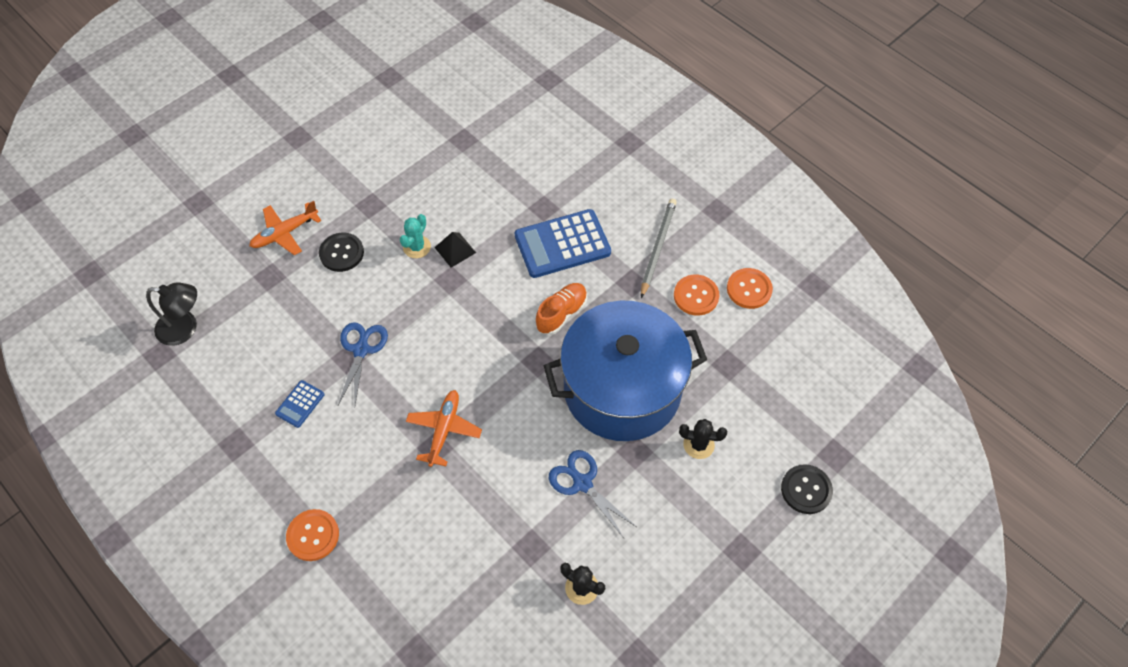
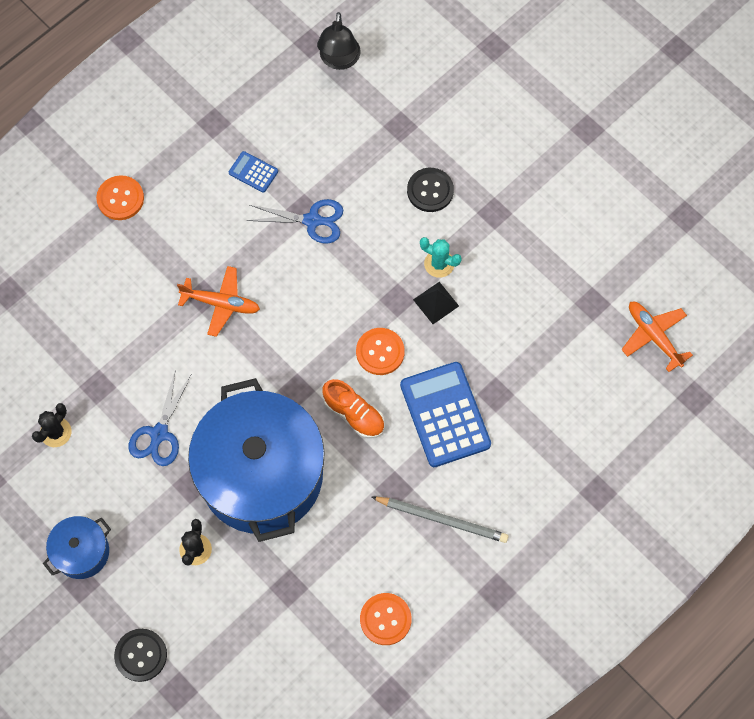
camera: 90 degrees right, 10 degrees up
orange plane [249,201,321,255] -> orange plane moved to [621,302,693,372]
blue scissors [549,450,637,538] -> blue scissors turned 150 degrees clockwise [129,372,192,466]
orange button [674,275,719,315] -> orange button moved to [356,328,405,375]
none -> blue pot [43,516,111,579]

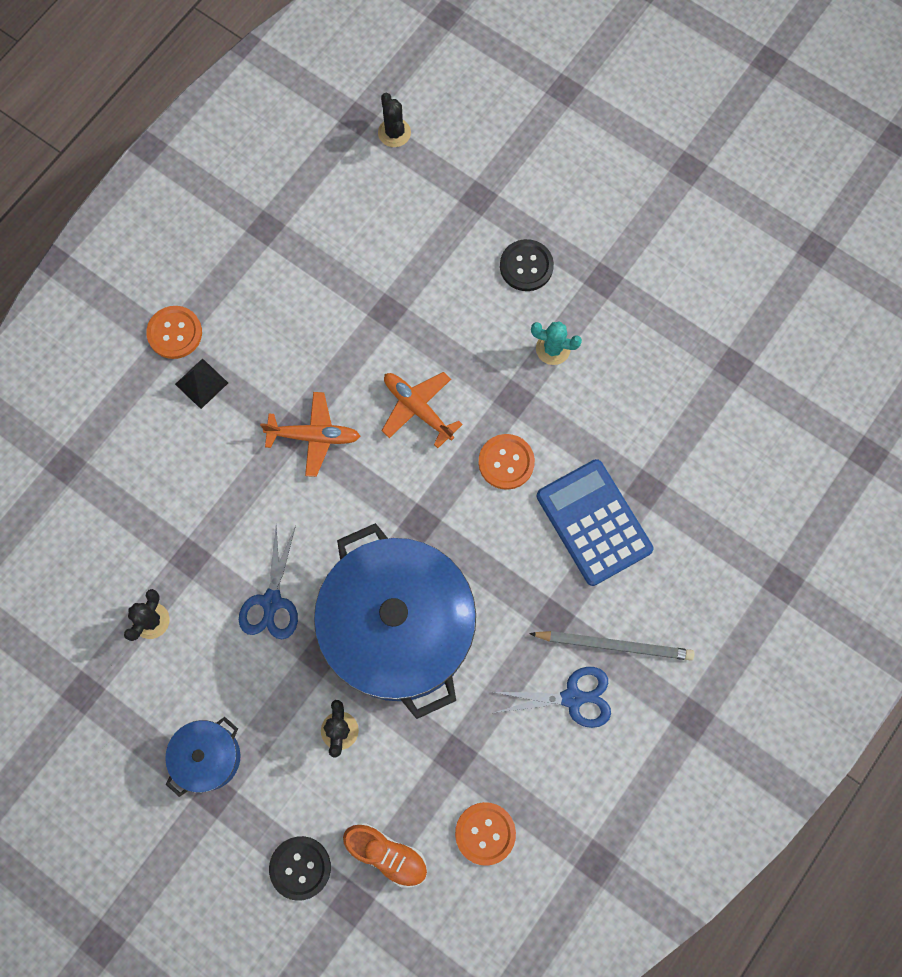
camera: 10 degrees left, 5 degrees up
blue calculator [229,151,278,193] -> none
blue scissors [247,199,343,244] -> blue scissors moved to [493,667,611,728]
black lamp [317,12,361,70] -> black cactus [378,93,411,147]
orange shoe [322,379,384,438] -> orange shoe moved to [343,823,427,888]
orange button [360,593,412,645] -> orange button moved to [455,802,516,866]
black pyramid [413,282,459,324] -> black pyramid moved to [175,358,228,409]
orange plane [621,302,693,372] -> orange plane moved to [382,372,463,448]

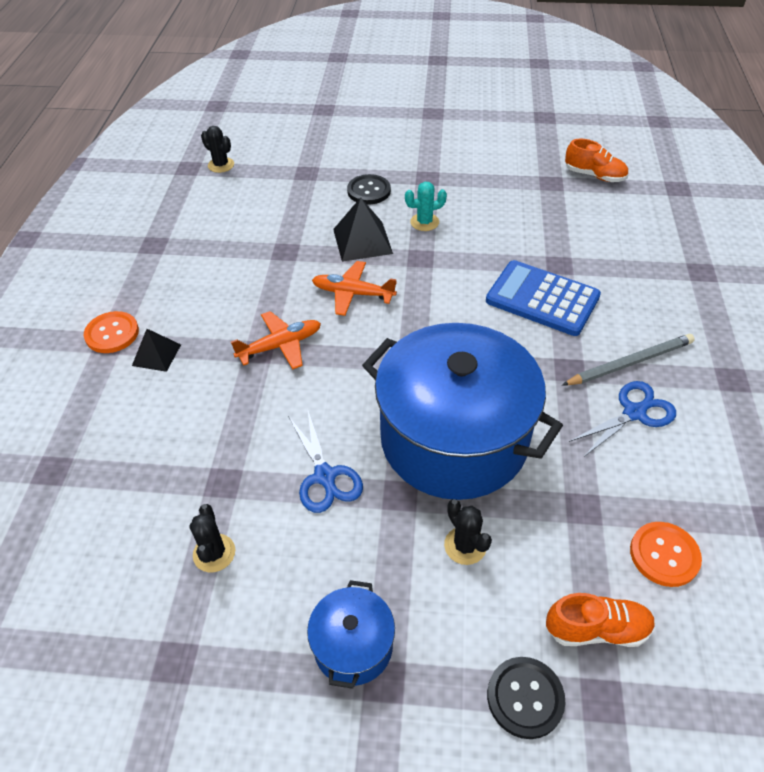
camera: 30 degrees left, 25 degrees down
orange button [478,434,535,490] -> none
none -> black pyramid [333,197,393,262]
none -> orange shoe [565,139,628,182]

